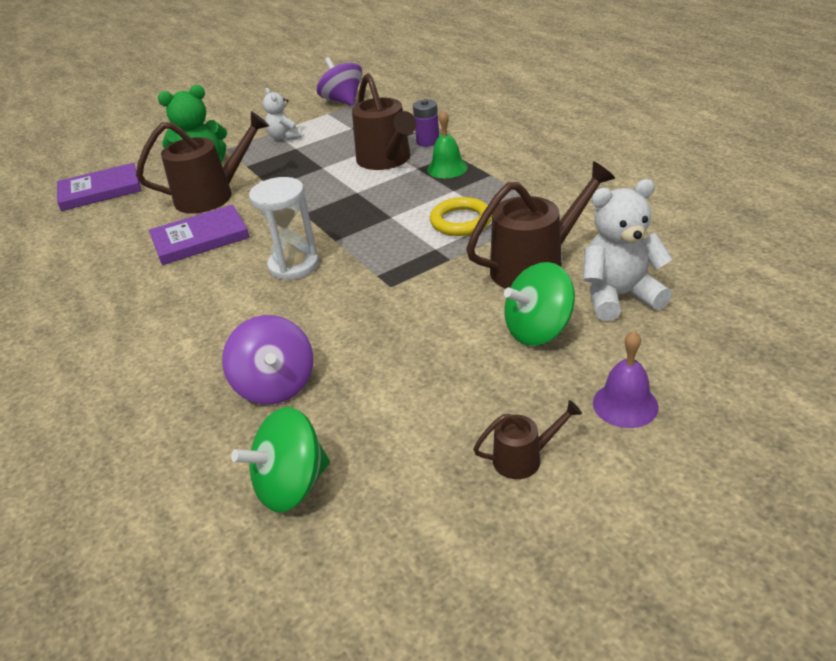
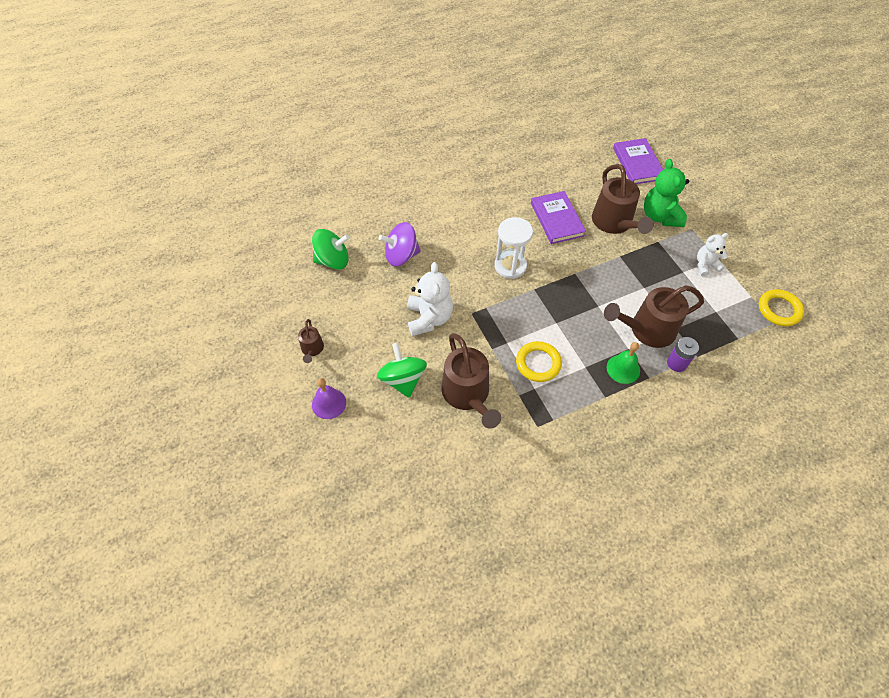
camera: 95 degrees right, 20 degrees up
green spinning top [231,407,330,512] -> green spinning top turned 105 degrees clockwise [312,229,350,270]
purple spinning top [317,57,362,106] -> yellow ring [759,289,804,326]
white teddy bear [583,179,673,321] -> white teddy bear moved to [407,262,453,336]

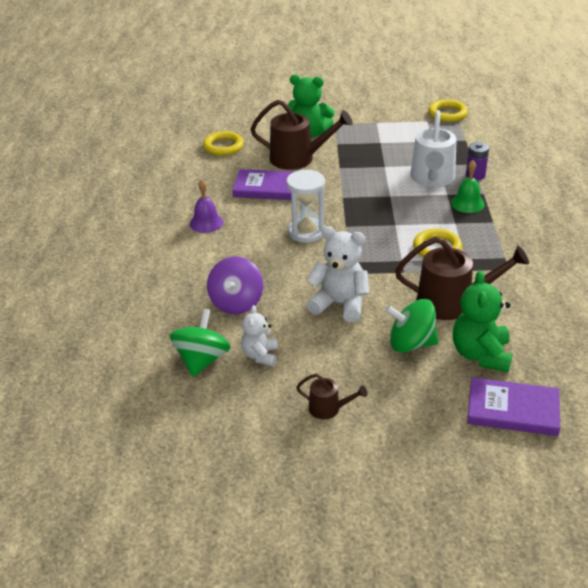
camera: 65 degrees left, 20 degrees down
purple bell [312,378,346,419] -> purple bell moved to [190,180,223,233]
brown watering can [604,285,704,348] -> white watering can [410,110,457,187]
purple book [613,138,663,184] -> purple book moved to [467,377,560,436]
white teddy bear [697,233,728,276] -> white teddy bear moved to [241,305,278,366]
none -> yellow ring [203,131,244,156]
none -> green teddy bear [453,270,512,372]

